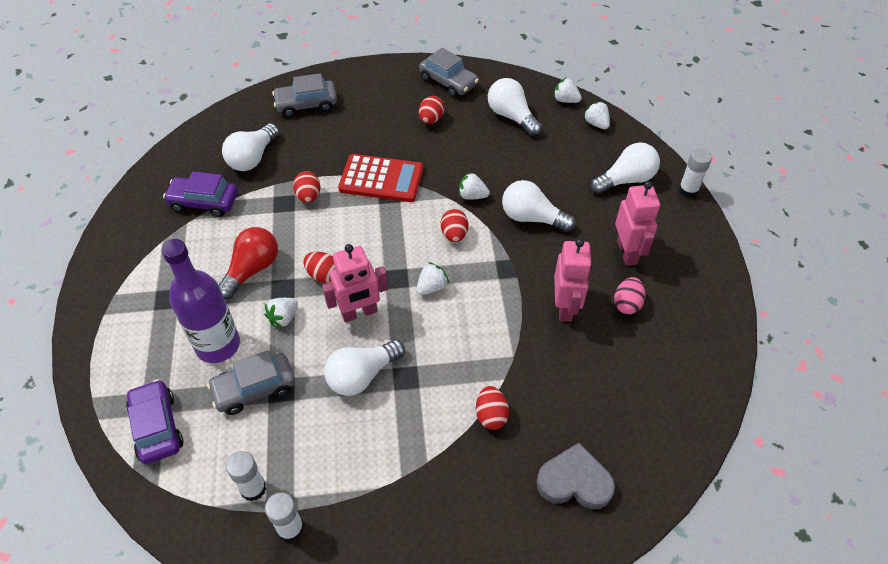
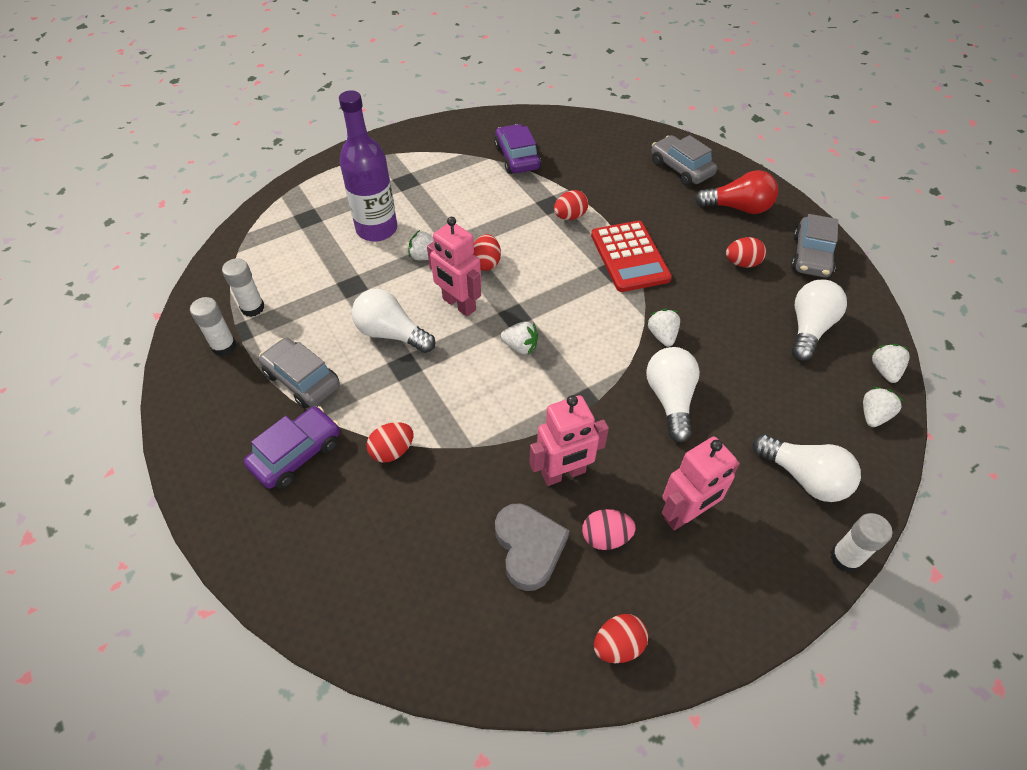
camera: 65 degrees right, 0 degrees up
purple car [126,379,184,464] -> purple car moved to [244,406,340,489]
grey car [207,350,295,415] -> grey car moved to [259,338,340,409]
red light bulb [219,227,278,299] -> red light bulb moved to [695,170,778,214]
white light bulb [222,123,279,171] -> none
red egg [441,209,469,242] -> red egg moved to [594,614,649,663]
grey heart [536,443,615,510] -> grey heart moved to [495,503,570,591]

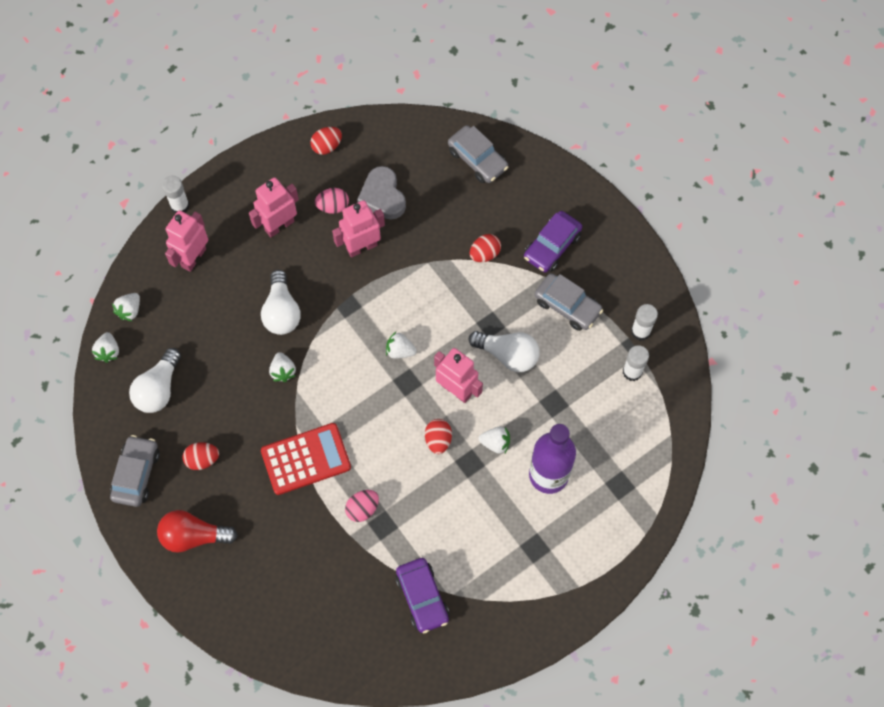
camera: 175 degrees right, 15 degrees up
red egg [554,190,588,220] -> pink egg [345,490,379,522]
red calculator [591,221,672,292] -> red calculator turned 90 degrees clockwise [261,423,351,495]
grey car [651,135,717,186] -> grey car moved to [448,125,508,183]
white light bulb [753,434,861,502] -> pink robot [165,210,208,272]

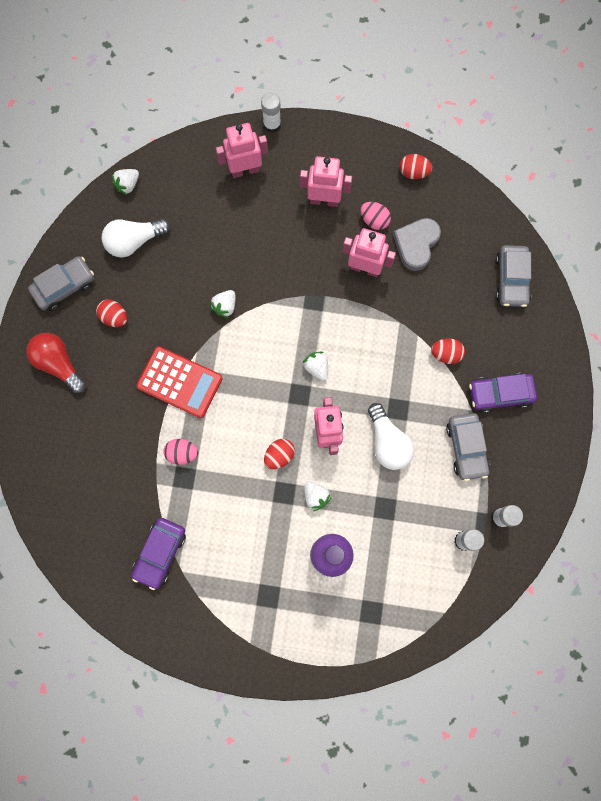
camera: 45 degrees right, 10 degrees up
white strawberry [112,293,140,321] -> none
white light bulb [261,270,301,335] -> none

